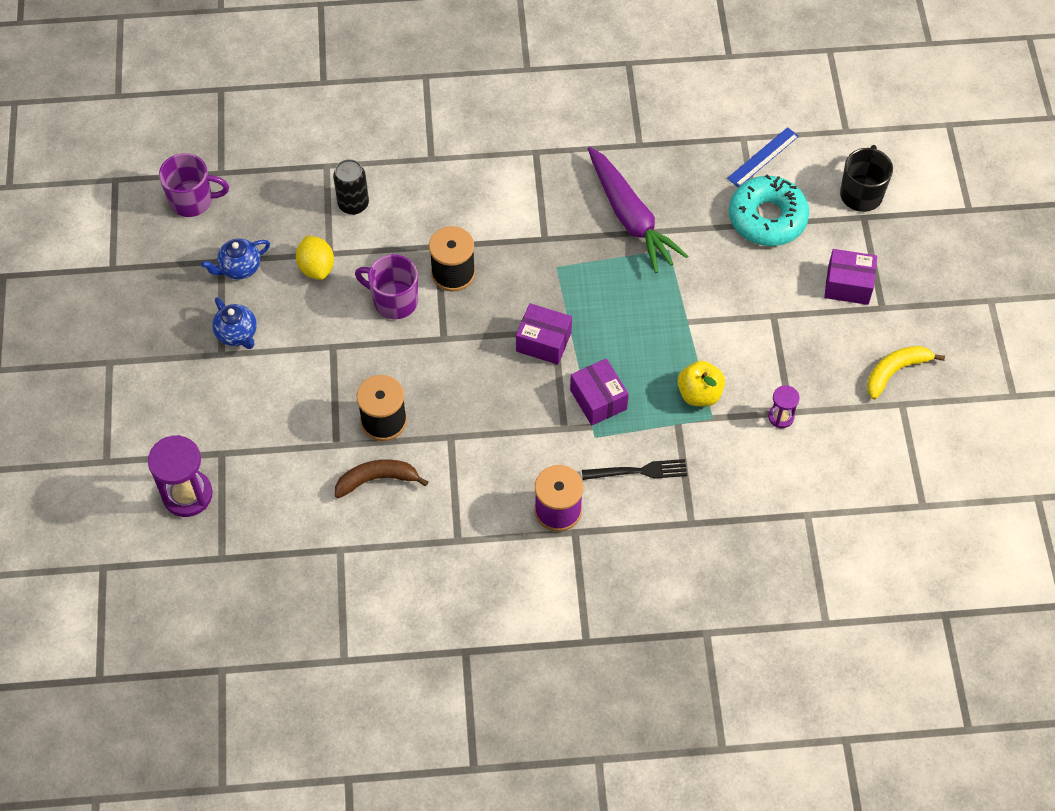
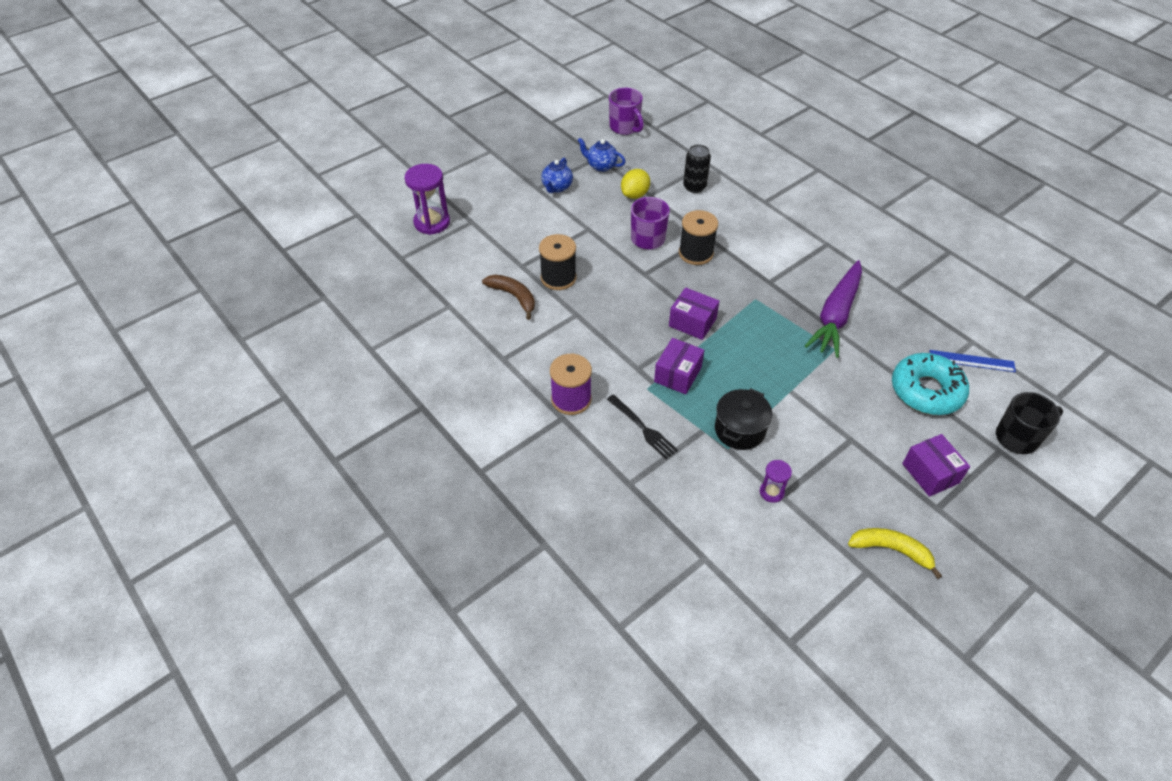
camera: 55 degrees right, 10 degrees down
purple box [516,303,572,365] -> purple box turned 45 degrees counterclockwise [669,287,719,340]
yellow apple [678,361,725,406] -> black pot [715,388,772,450]

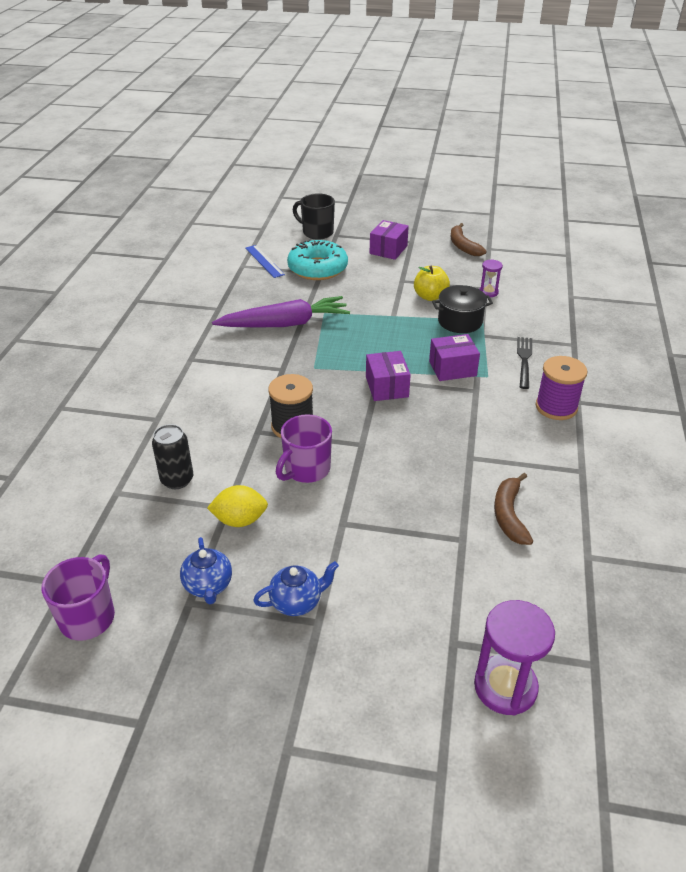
camera: 130 degrees left, 10 degrees down
black spool [539,234,577,290] -> none
yellow banana [848,528,942,579] -> brown banana [450,223,487,256]
none -> yellow apple [414,266,450,301]

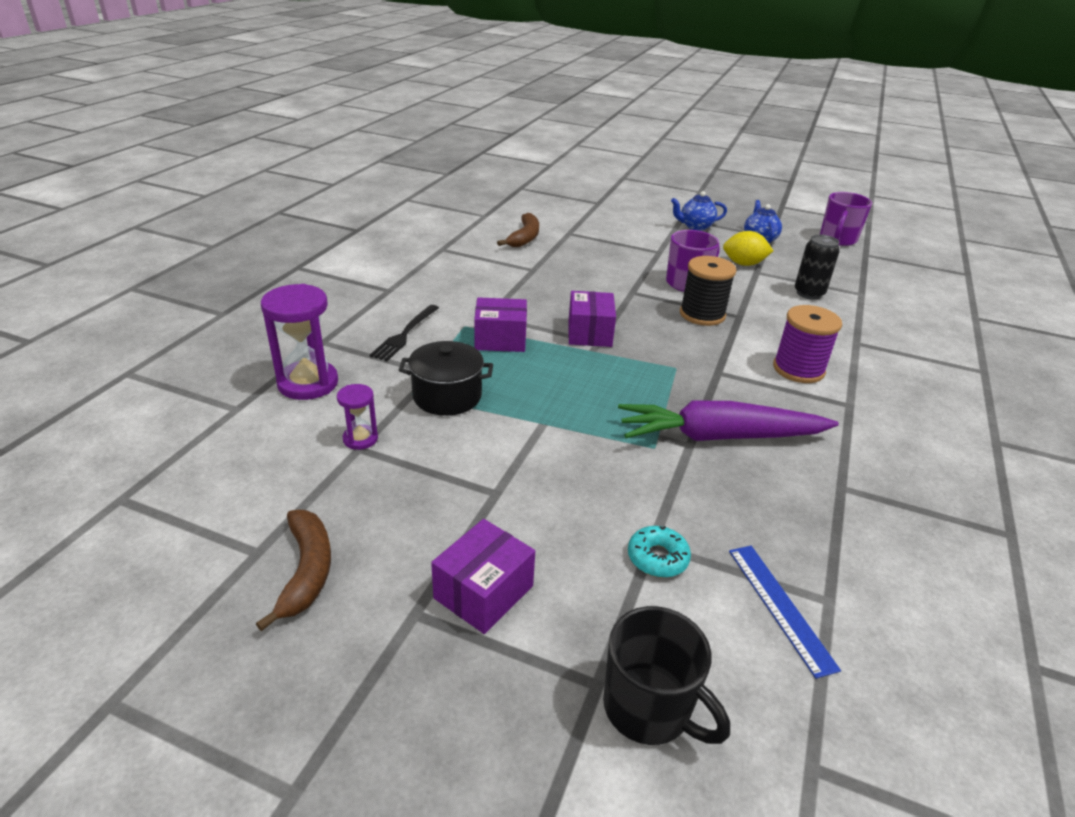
camera: 170 degrees left, 5 degrees down
turquoise donut [287,239,348,280] -> turquoise donut [628,526,691,578], size x0.48
yellow apple [414,266,450,301] -> none
purple hourglass [474,600,555,715] -> purple hourglass moved to [261,284,338,400]
purple spool [536,356,587,420] -> purple spool moved to [773,305,842,383]

